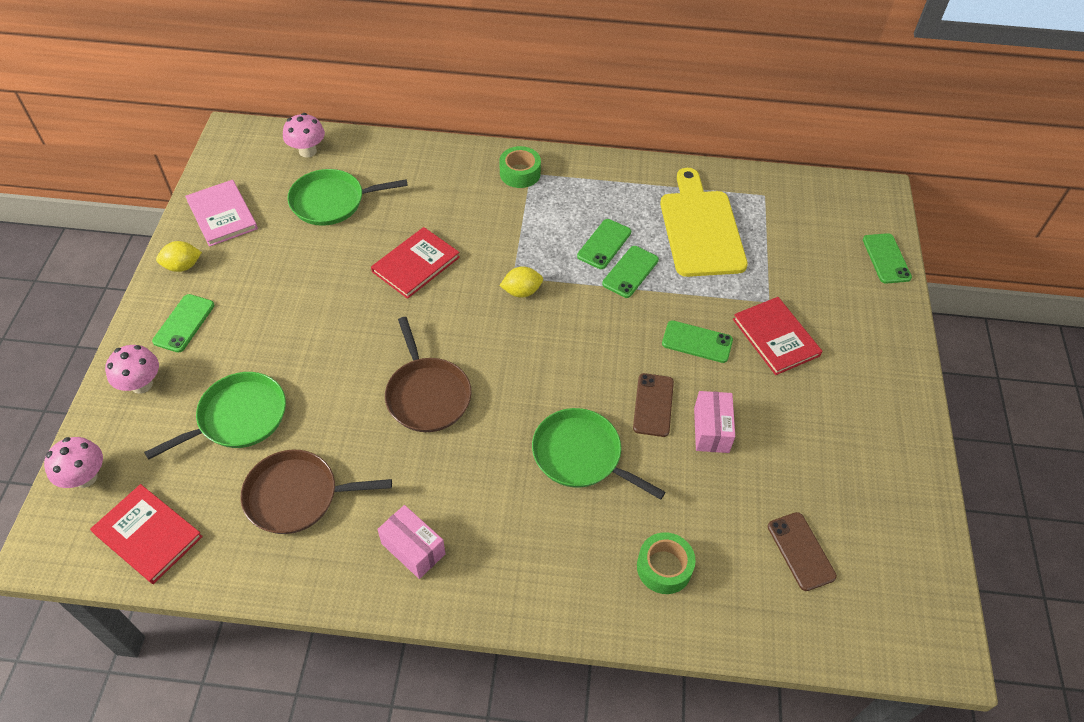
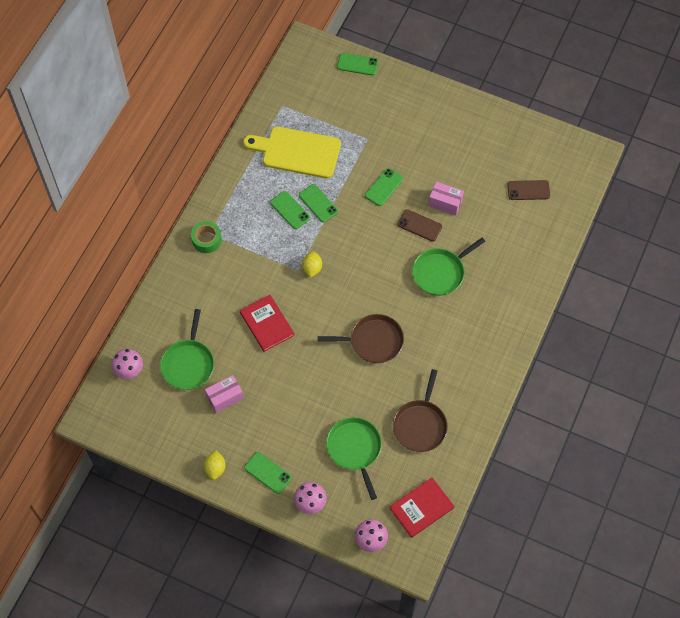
camera: 70 degrees left, 10 degrees up
pink book [185,180,258,247] -> none
pink box [377,505,446,579] -> pink box moved to [205,375,244,413]
green tape [637,532,696,594] -> none
red book [733,297,822,375] -> none

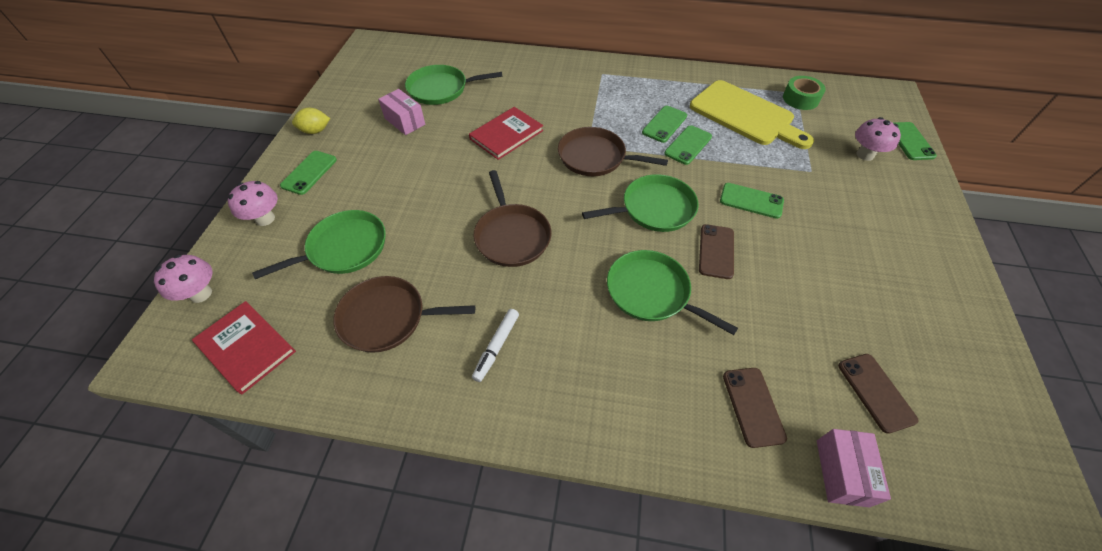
camera: 75 degrees right, 10 degrees down
pink mushroom [112,349,143,379] -> pink mushroom moved to [855,117,901,161]
green tape [191,221,222,253] -> green tape moved to [783,76,826,110]
yellow cutting board [243,126,341,178] -> yellow cutting board turned 135 degrees clockwise [690,80,814,149]
yellow lemon [302,251,322,278] -> brown pan [558,127,668,176]
pink box [428,181,464,215] -> pink box moved to [817,429,891,508]
none -> white marker [472,309,519,382]
none -> green pan [582,174,699,232]
none -> brown phone [723,368,787,448]

